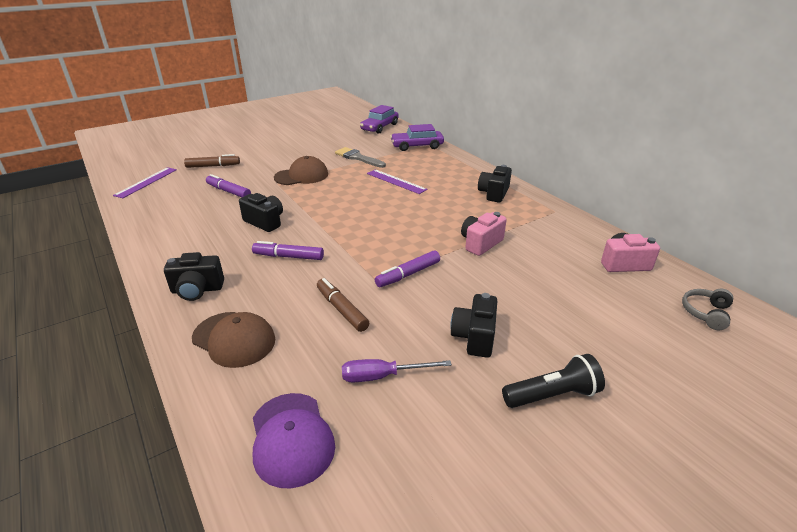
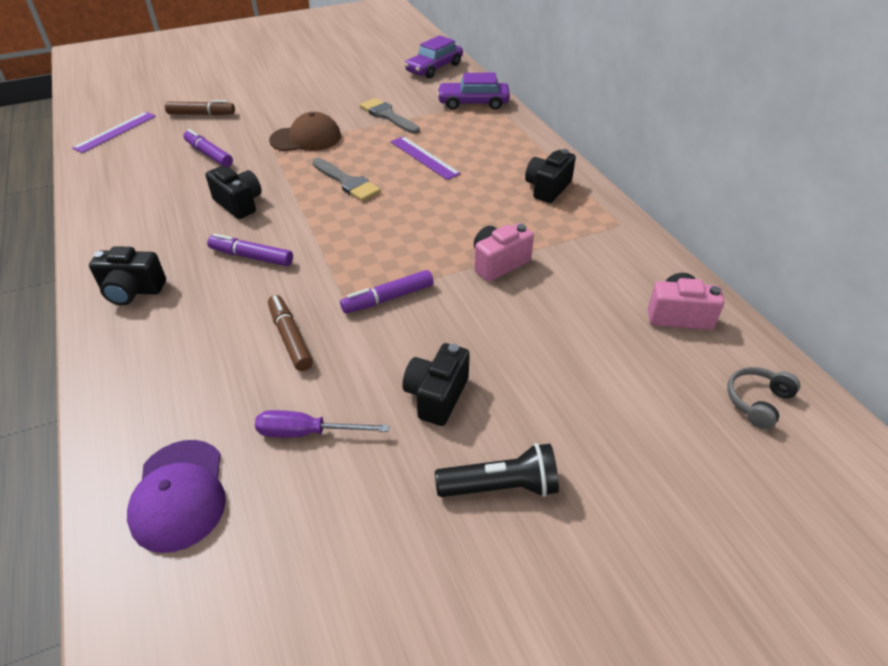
camera: 10 degrees right, 10 degrees up
brown cap [192,312,275,368] -> none
none -> grey brush [312,158,381,202]

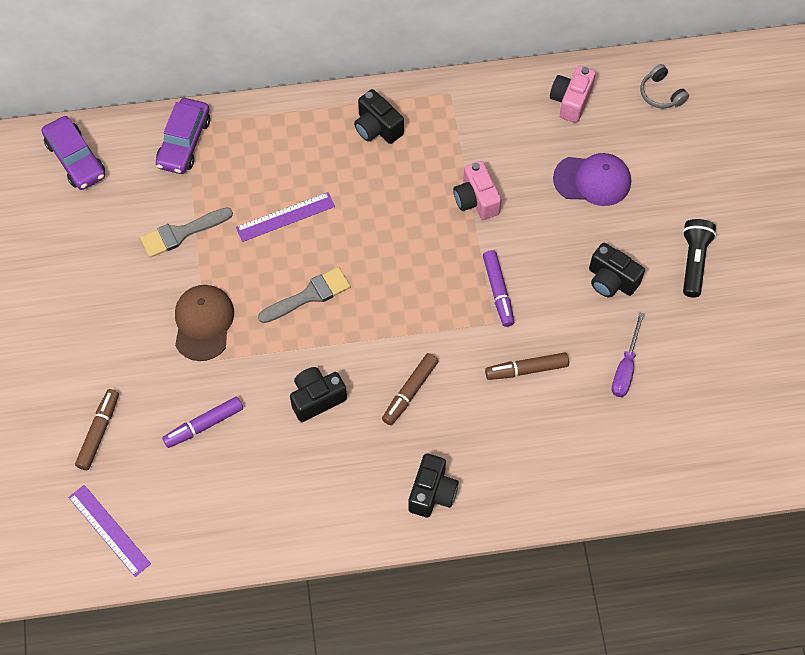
camera: 75 degrees left, 20 degrees up
purple cap [127,440,226,553] -> purple cap moved to [553,153,631,206]
purple marker [207,234,293,266] -> brown marker [382,353,438,425]

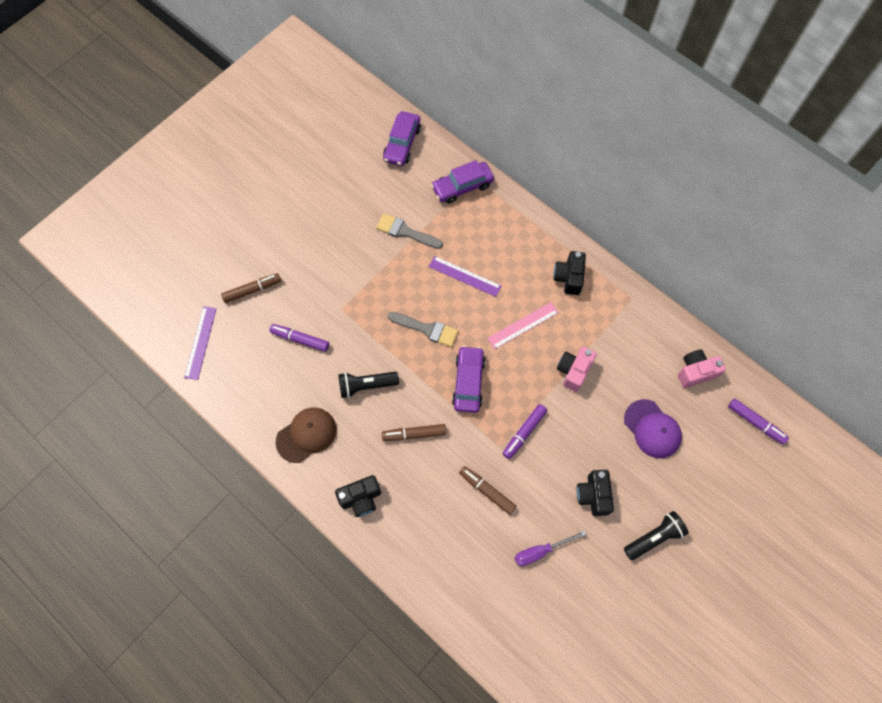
camera: 50 degrees right, 5 degrees up
brown cap [175,285,234,361] -> brown cap moved to [276,408,337,463]
black camera [290,367,347,422] -> black flashlight [338,372,399,398]
grey headphones [640,64,689,108] -> purple marker [728,398,789,444]
none -> purple car [452,346,485,413]
none -> pink ruler [487,302,559,349]

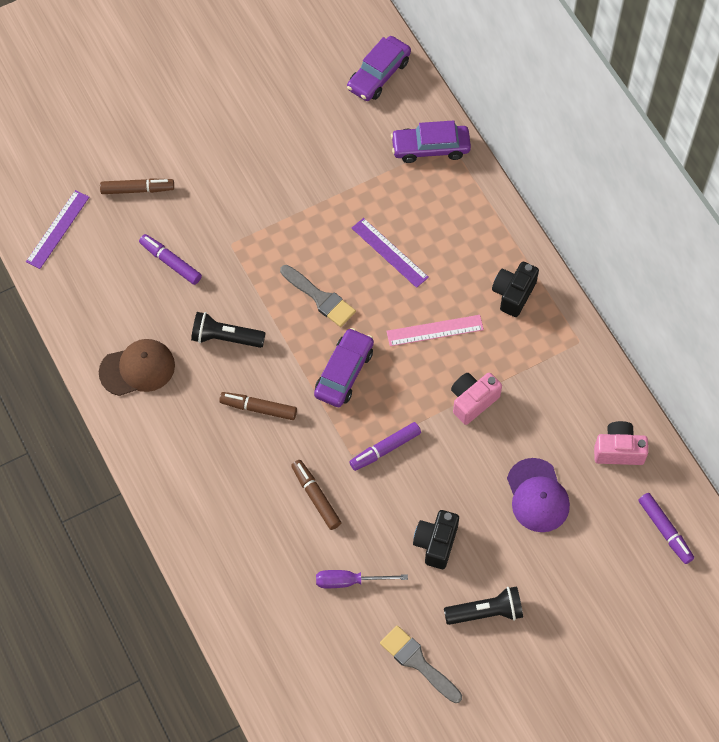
camera: 20 degrees right, 5 degrees down
black camera [335,475,381,517] -> none
grey brush [376,213,443,249] -> grey brush moved to [380,625,462,703]

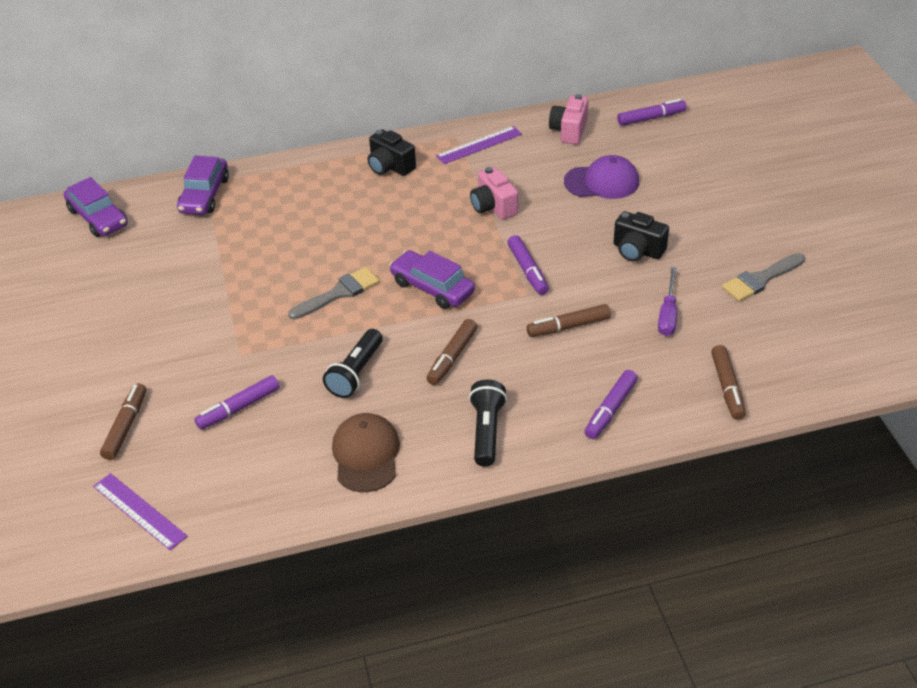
camera: 75 degrees left, 20 degrees down
purple ruler [352,218,429,288] -> purple ruler moved to [436,126,522,164]
pink ruler [387,315,484,346] -> none
black flashlight [444,586,523,625] -> black flashlight moved to [469,380,507,467]
none -> purple marker [584,370,638,439]
none -> brown marker [711,345,746,420]

